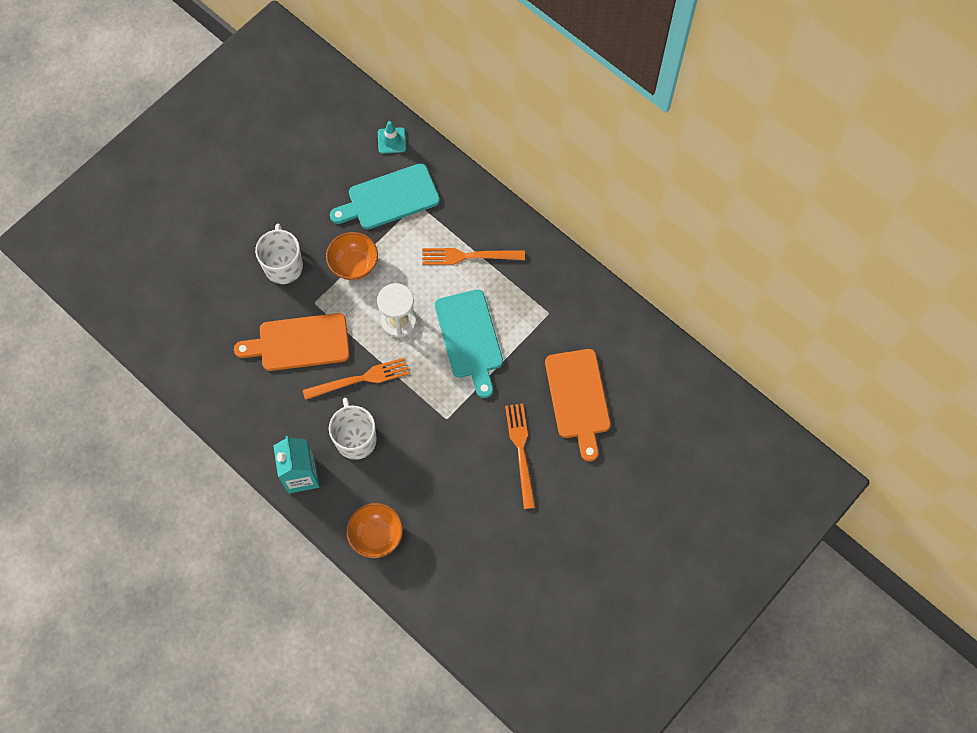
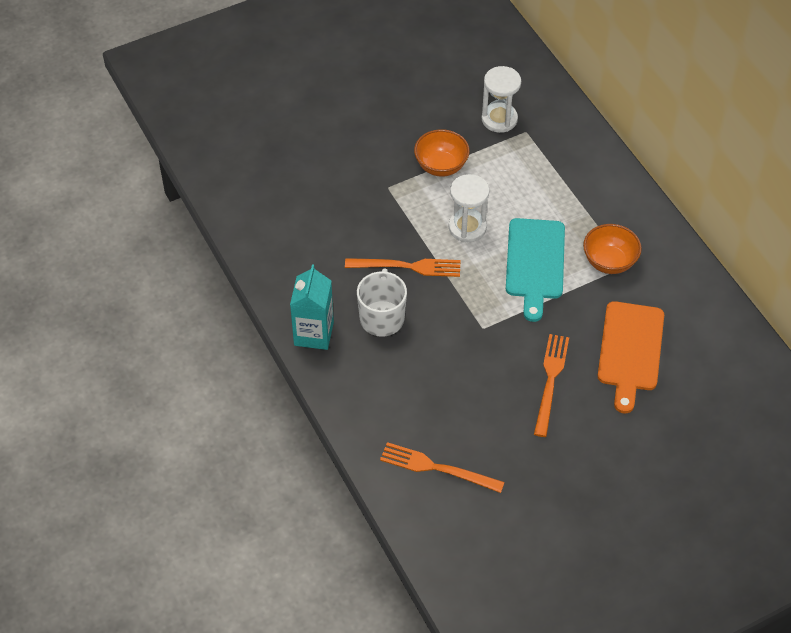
camera: 20 degrees right, 15 degrees down
orange cutting board [234,313,350,371] -> none
white mug [255,224,303,284] -> none
turquoise cutting board [330,163,440,230] -> white hourglass [482,66,521,133]
orange bowl [346,503,403,558] -> orange bowl moved to [583,224,642,274]
turquoise traffic cone [378,121,406,154] -> none
orange fork [422,248,525,265] -> orange fork moved to [380,442,505,493]

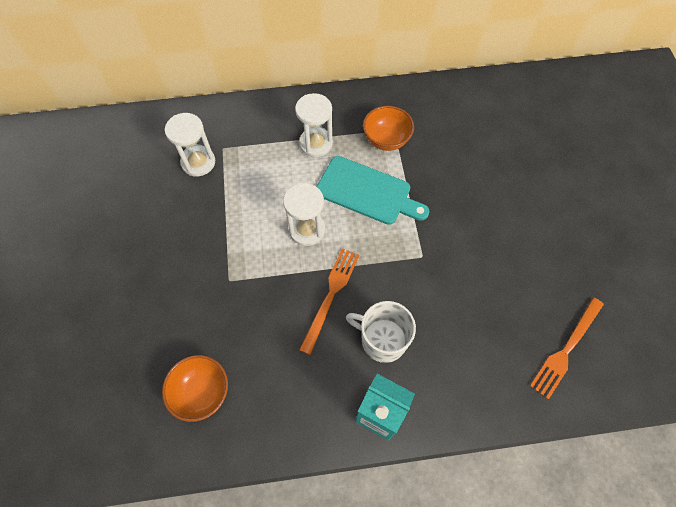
camera: 70 degrees left, 10 degrees up
orange bowl [414,129,470,176] -> orange bowl moved to [162,355,228,422]
orange fork [534,334,569,437] -> none
orange cutting board [598,301,664,413] -> none
none -> white hourglass [295,93,333,157]

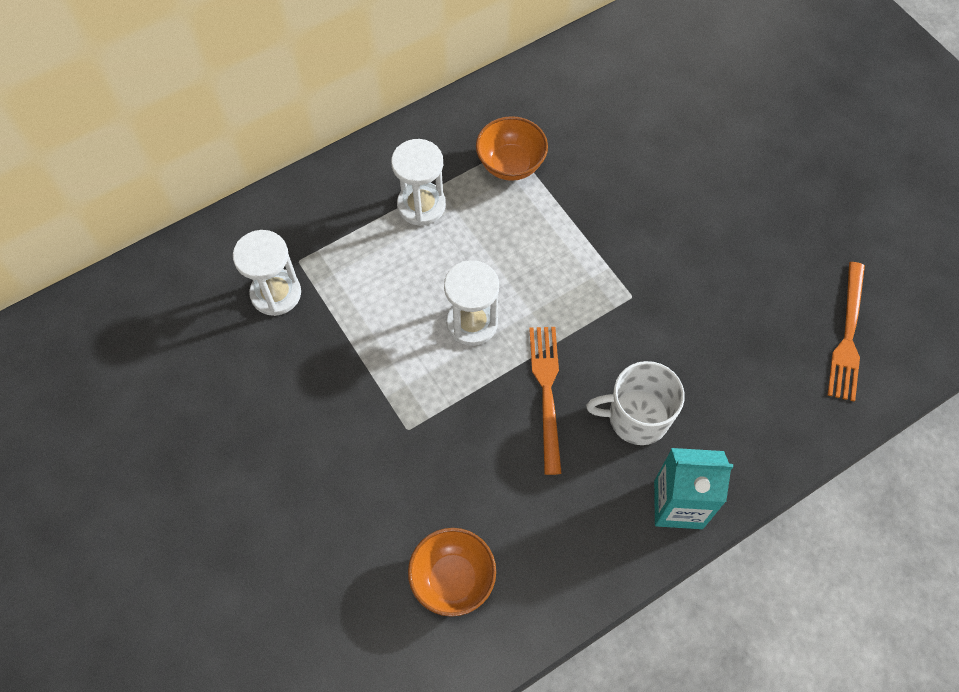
camera: 25 degrees left, 0 degrees up
turquoise cutting board [316,156,429,225] -> none

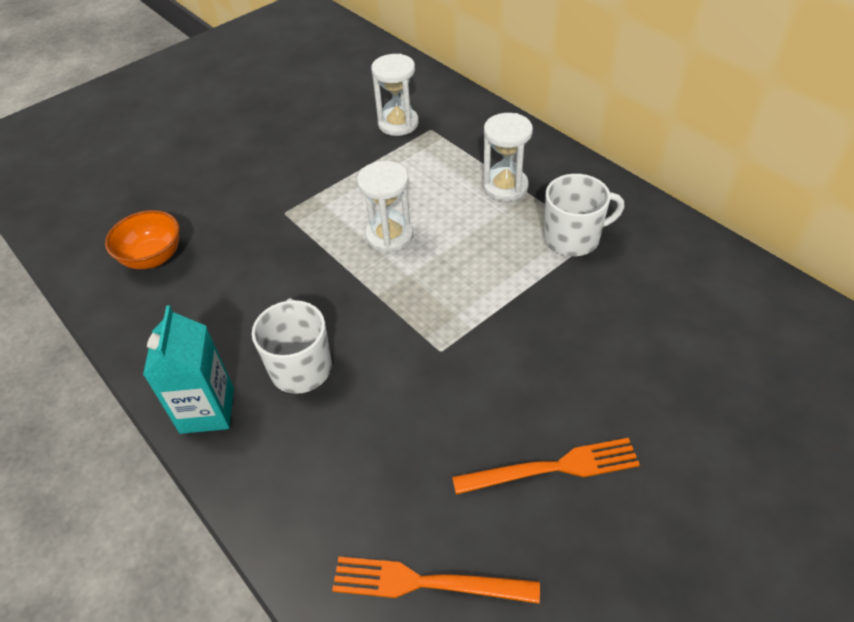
camera: 85 degrees right, 15 degrees down
orange bowl [476,116,548,181] -> white mug [544,174,625,256]
orange fork [529,327,562,475] -> orange fork moved to [452,438,640,495]

